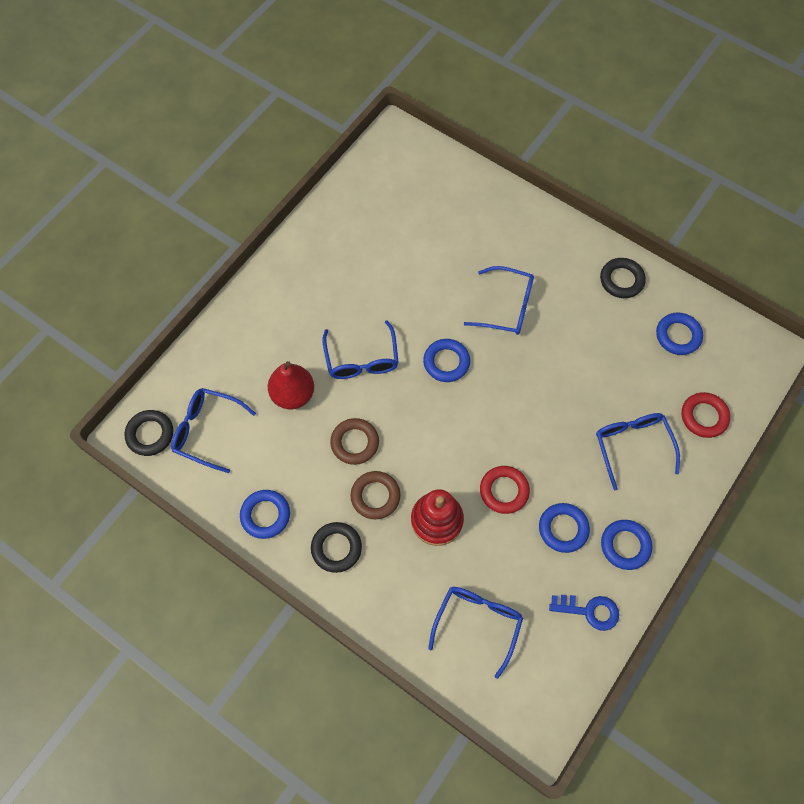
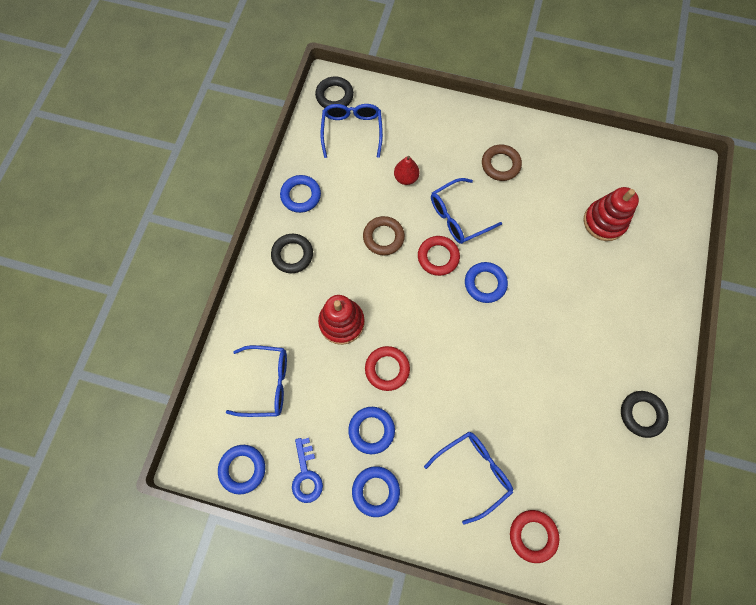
camera: 70 degrees right, 5 degrees up
red pear [268,361,314,409] -> red pear [394,156,419,185], size x0.65
brown ring [350,471,401,519] -> brown ring moved to [482,144,522,181]
blue glasses [464,266,534,335] -> none
blue ring [656,312,703,355] -> blue ring moved to [218,445,265,494]
none -> red ring [418,236,460,276]
none -> red stacking toy [584,187,639,241]

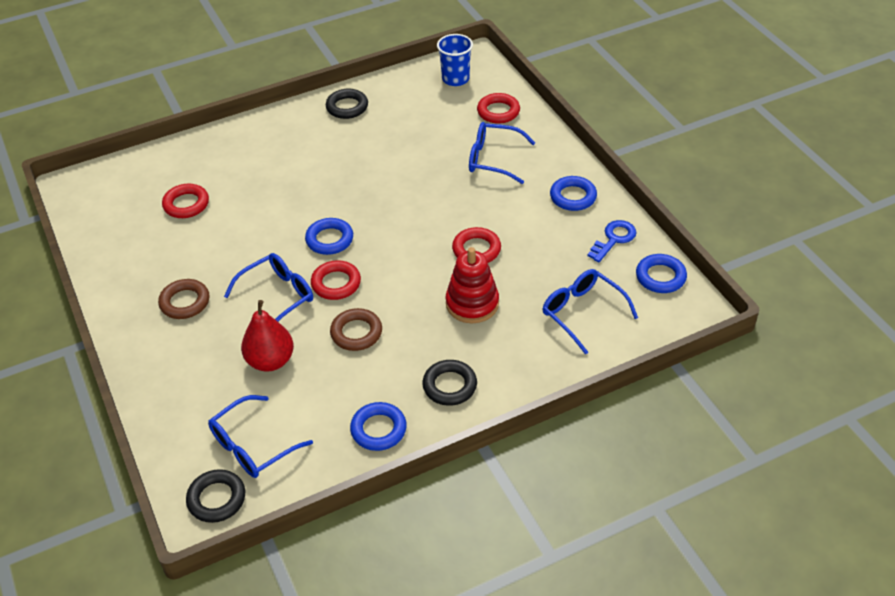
camera: 130 degrees left, 25 degrees down
blue ring [348,407,395,454] -> none
red pear [394,156,419,185] -> red pear [241,300,294,371], size x1.53
blue glasses [431,178,502,244] -> blue glasses turned 60 degrees counterclockwise [224,253,313,321]
red stacking toy [584,187,639,241] -> red ring [162,184,209,218]
none -> blue cup [437,34,473,86]

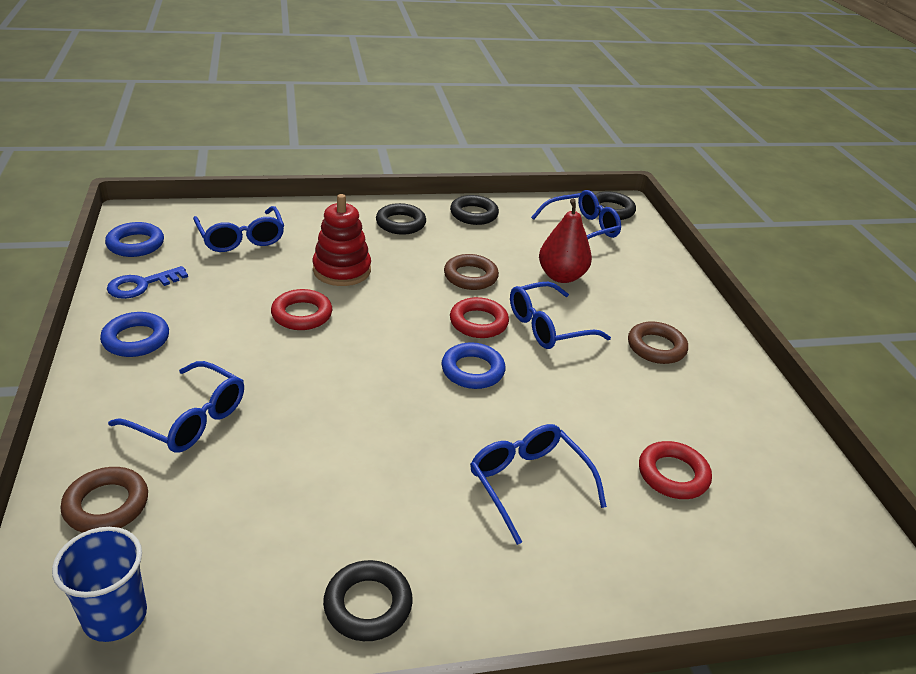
camera: 170 degrees left, 10 degrees down
blue ring [350,402,407,451] -> black ring [450,195,499,225]
red ring [477,93,520,124] -> brown ring [60,467,148,533]
none -> blue glasses [470,424,607,545]

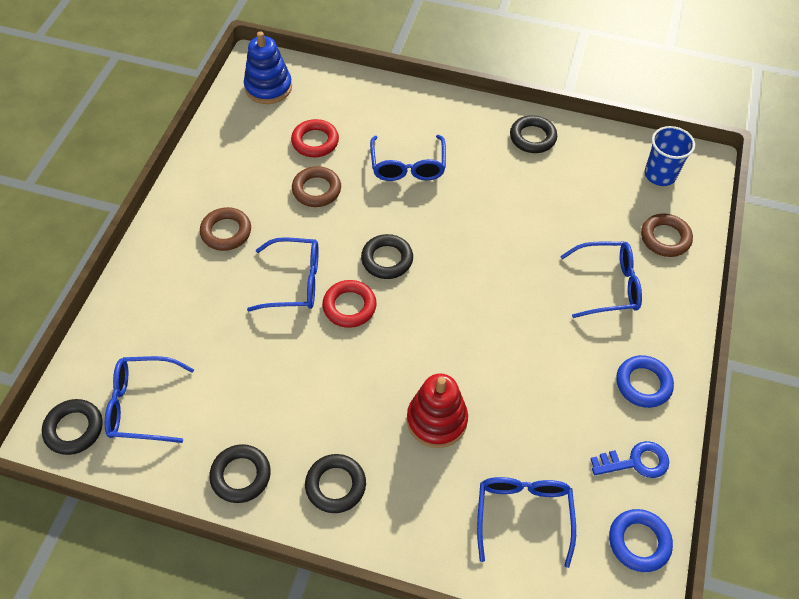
camera: 150 degrees left, 20 degrees up
blue glasses [108,361,244,453] -> blue glasses turned 120 degrees clockwise [560,242,642,318]
red ring [271,289,332,330] -> none
blue ring [441,342,506,389] -> black ring [361,234,413,279]
brown ring [444,254,499,290] -> brown ring moved to [292,166,341,207]
red pear [539,199,592,283] -> none
none -> blue stacking toy [244,31,292,104]

